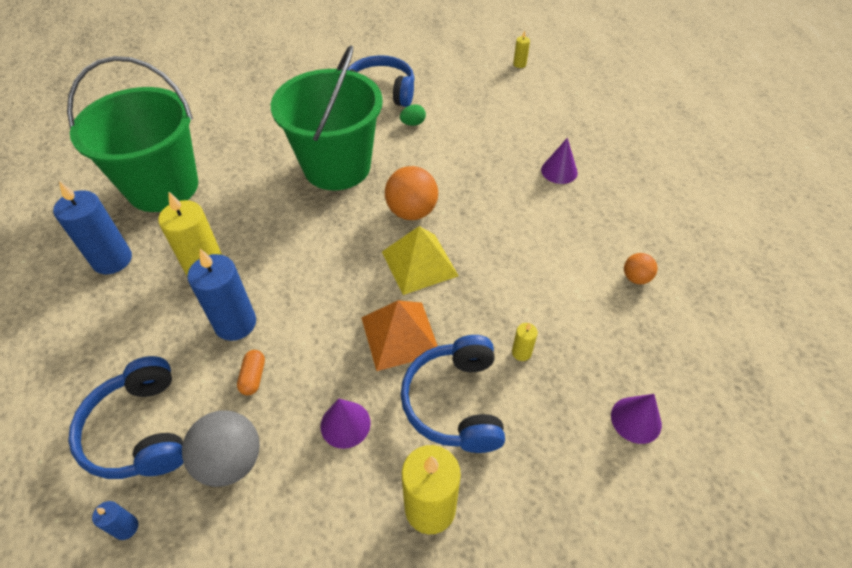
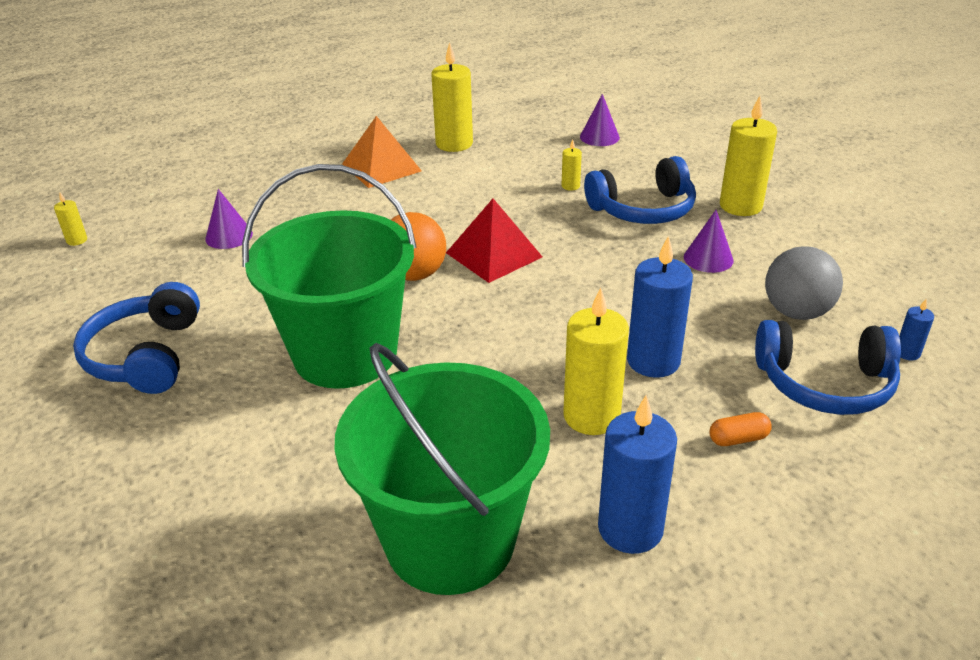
camera: 105 degrees left, 15 degrees down
blue headphones [68,356,184,479] -> blue headphones turned 45 degrees clockwise [755,320,901,415]
orange capsule [237,350,265,395] -> orange capsule moved to [710,412,772,446]
orange pyramid [361,300,438,371] -> orange pyramid moved to [342,116,422,188]
yellow pyramid [382,226,459,295] -> red pyramid [446,199,543,283]
green egg [400,104,426,126] -> none
purple cone [541,138,578,184] -> purple cone moved to [205,189,253,249]
orange ball [624,253,658,284] -> yellow candle [431,42,473,152]

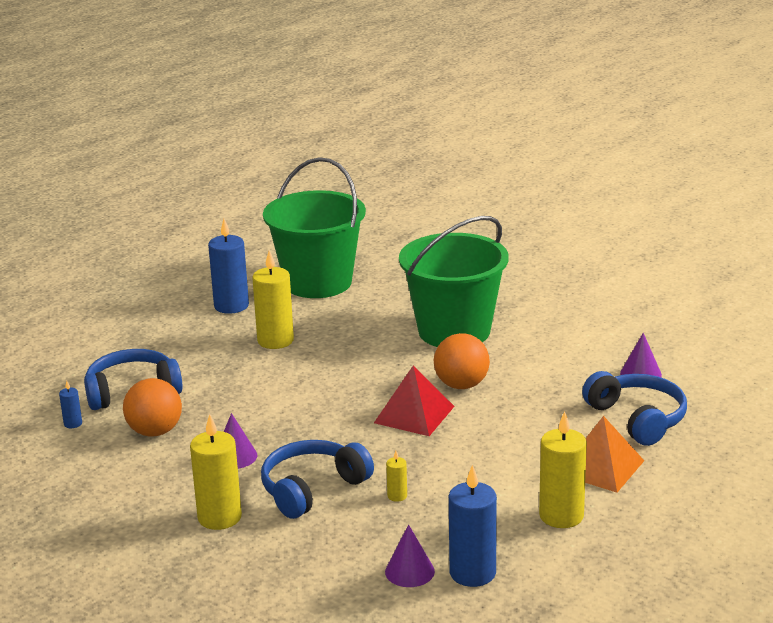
camera: 155 degrees right, 10 degrees down
yellow candle [54,192,87,246] -> none
blue headphones [73,282,200,394] -> blue headphones moved to [582,371,687,446]
blue candle [627,236,693,378] -> blue candle moved to [449,465,497,587]
orange capsule [710,412,772,446] -> none
grey ball [765,246,843,320] -> orange ball [123,378,182,437]

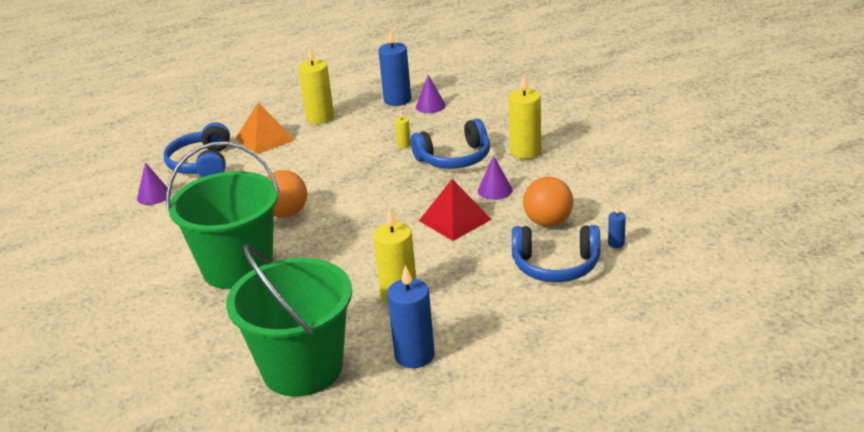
camera: 155 degrees left, 5 degrees up
red pyramid [374,365,455,436] -> red pyramid moved to [419,179,492,241]

